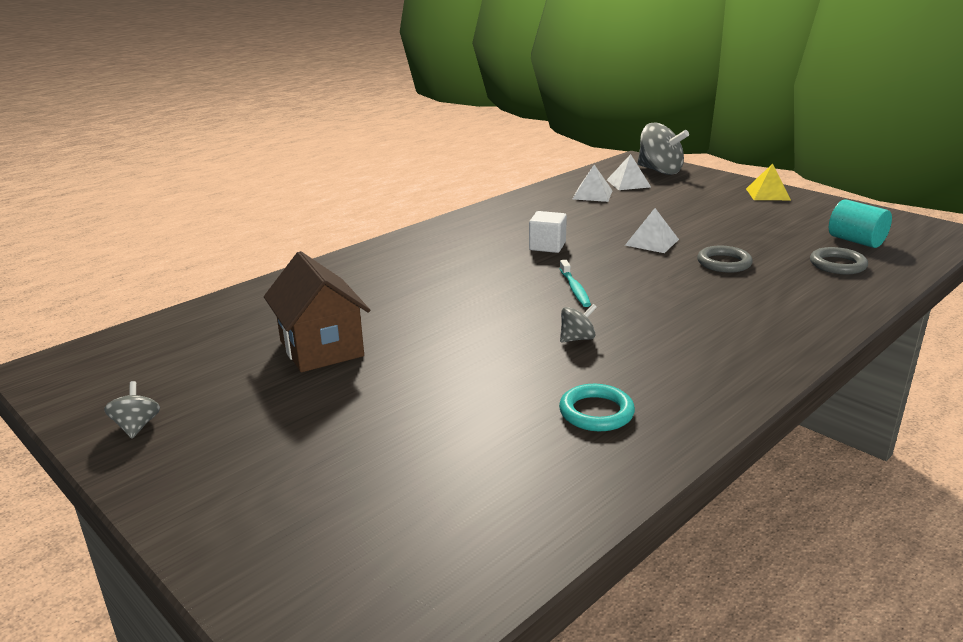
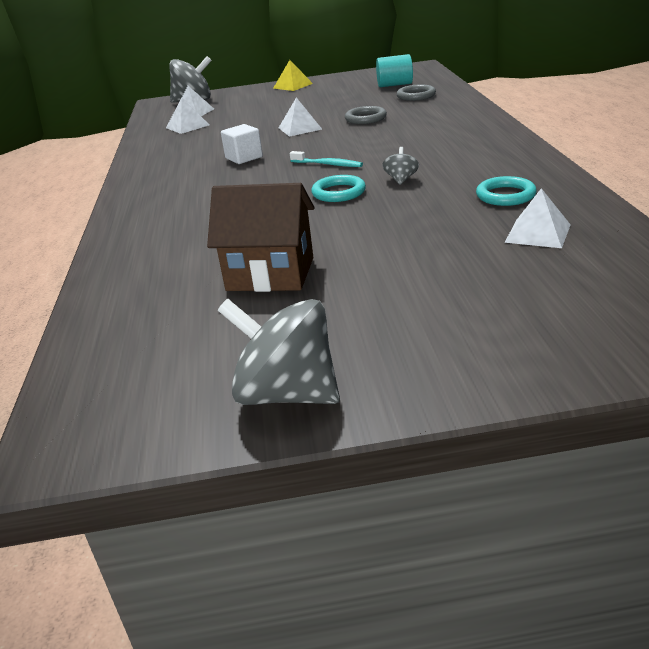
camera: 50 degrees left, 5 degrees up
grey spinning top [104,381,160,438] -> grey spinning top [218,299,340,405], size x2.10
none -> turquoise ring [311,175,366,202]
none -> white pyramid [505,188,571,248]

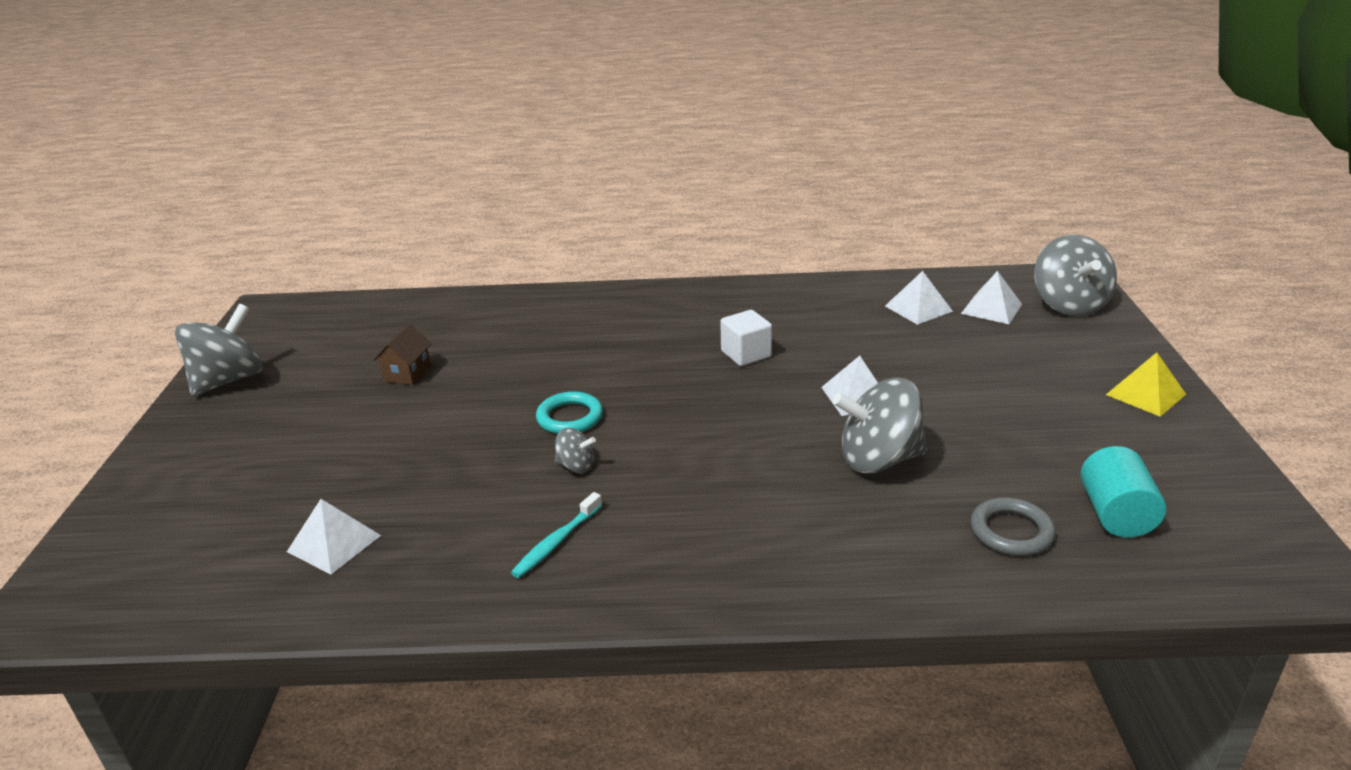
camera: 95 degrees right, 0 degrees up
brown house [207,183,314,292] -> brown house [373,324,432,385], size x0.53
turquoise toothbrush [290,151,363,167] -> turquoise toothbrush moved to [511,492,602,578]
grey ring [345,106,387,124] -> grey spinning top [832,378,927,474]
turquoise ring [476,176,537,206] -> none

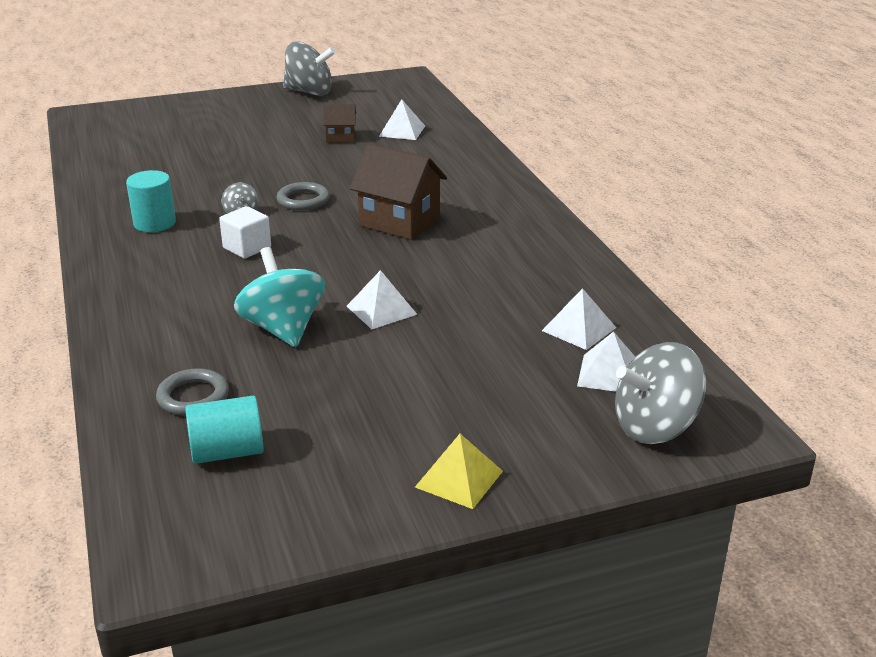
camera: 70 degrees right, 0 degrees up
white pyramid [287,499,381,575] -> white pyramid moved to [379,99,425,140]
turquoise toothbrush [511,492,602,578] -> turquoise cylinder [126,170,176,232]
turquoise ring [536,391,603,434] -> grey ring [277,182,329,210]
white cube [720,310,772,366] -> white cube moved to [219,206,271,259]
grey spinning top [832,378,927,474] -> turquoise spinning top [234,247,325,347]
none -> brown house [350,143,447,240]

